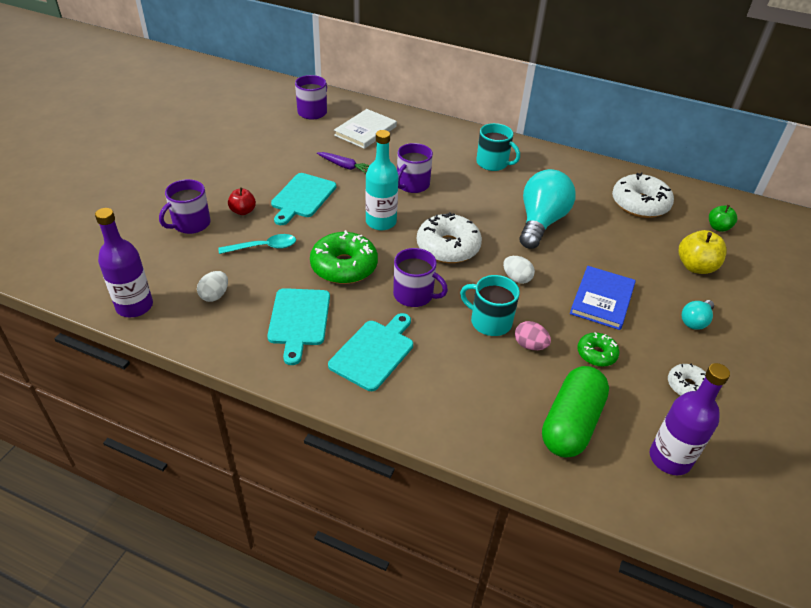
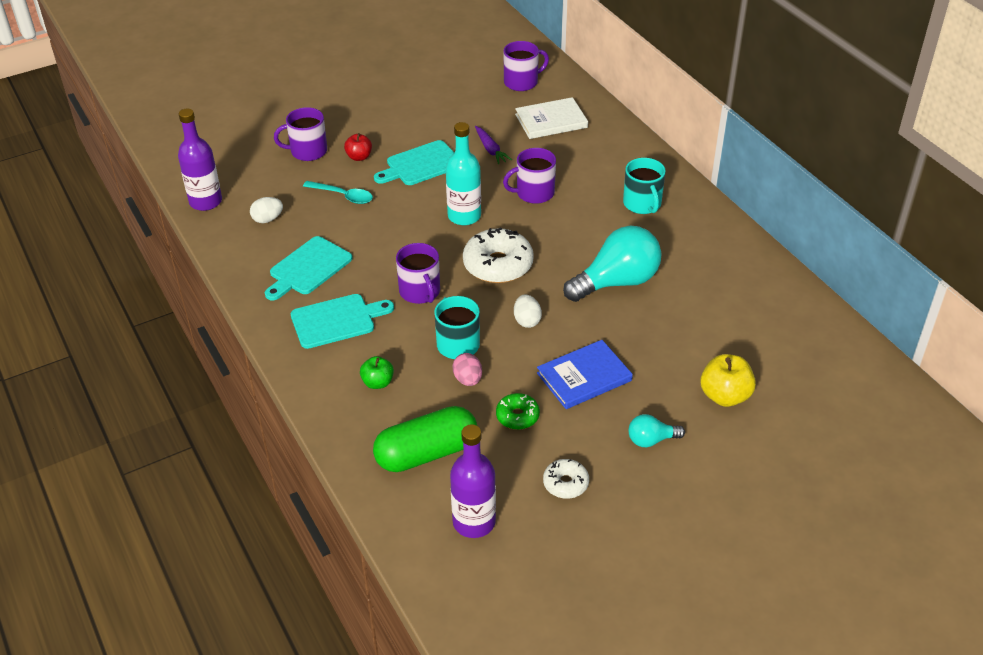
camera: 40 degrees right, 0 degrees up
green donut [310,230,378,284] -> none
white donut [612,173,674,218] -> none
green apple [709,205,737,232] -> green apple moved to [360,356,394,389]

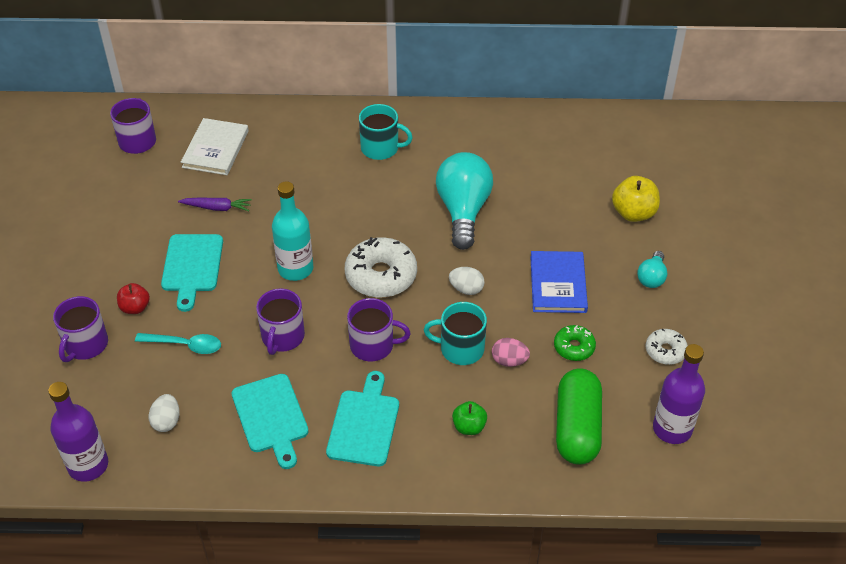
camera: 60 degrees left, 5 degrees up
turquoise spoon [303,181,373,204] -> turquoise spoon turned 45 degrees clockwise [135,333,221,354]
purple mug [503,148,556,204] -> purple mug moved to [256,288,305,355]

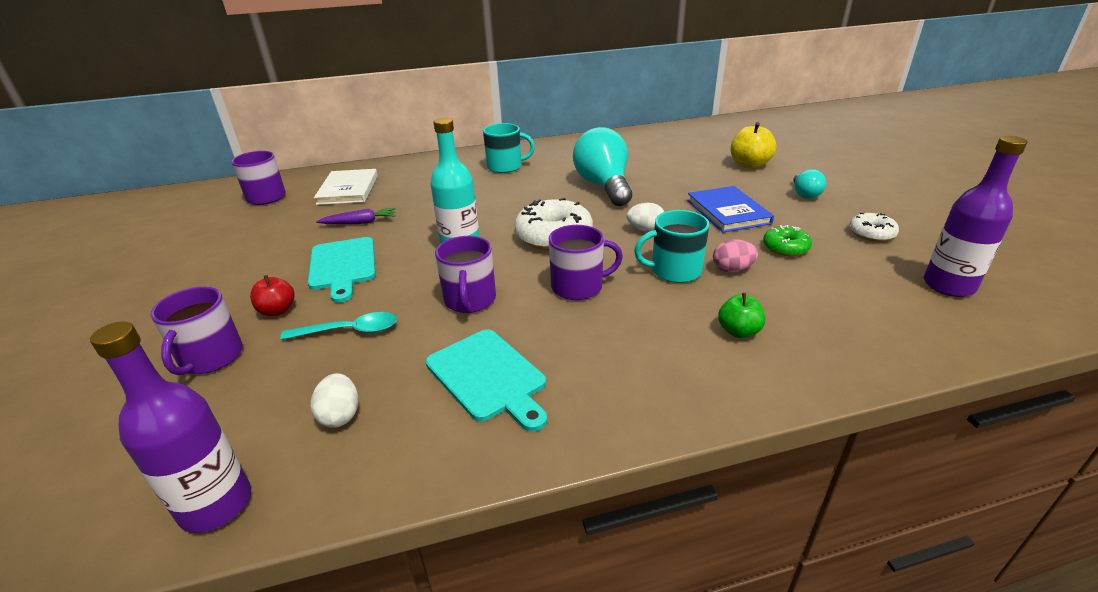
camera: 15 degrees left, 15 degrees down
turquoise cutting board [326,371,399,466] -> none
green capsule [556,368,602,465] -> none

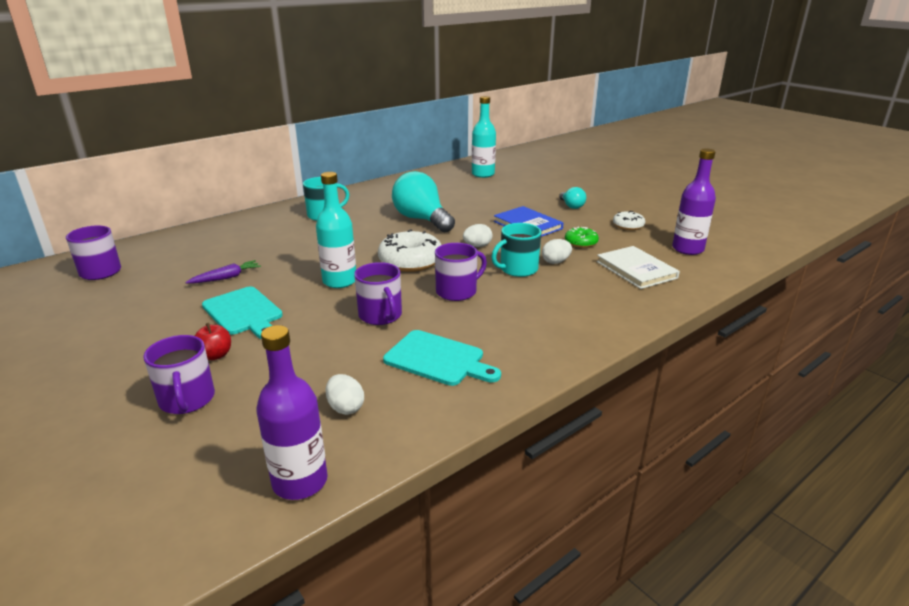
camera: 25 degrees left, 5 degrees down
turquoise spoon [280,312,397,340] -> none
white book [314,169,378,205] -> white book moved to [596,246,680,289]
pink egg [713,239,758,273] -> white egg [542,239,572,264]
green apple [718,293,765,338] -> none
yellow apple [731,122,776,169] -> none
none -> turquoise bottle [472,96,496,178]

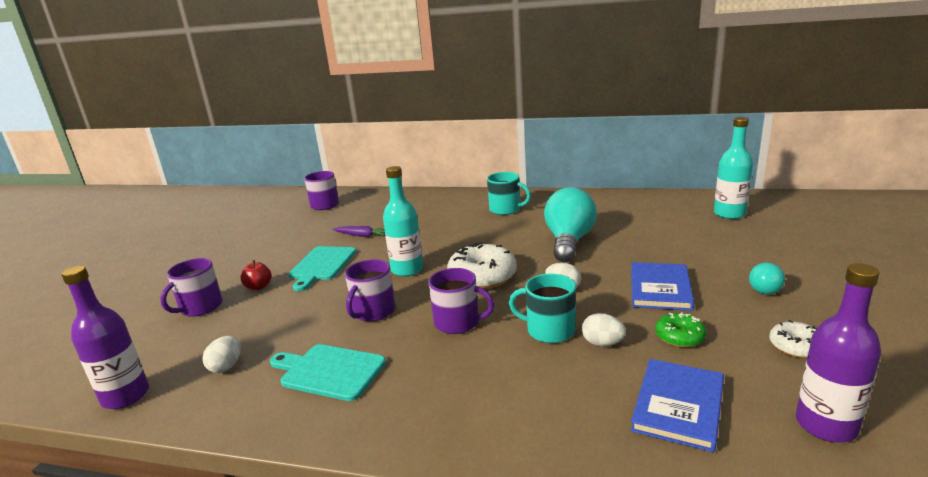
camera: 55 degrees right, 5 degrees down
turquoise cutting board [383,330,501,386] -> turquoise cutting board turned 120 degrees clockwise [270,344,386,401]
white book [596,246,680,289] -> blue book [631,359,724,452]

